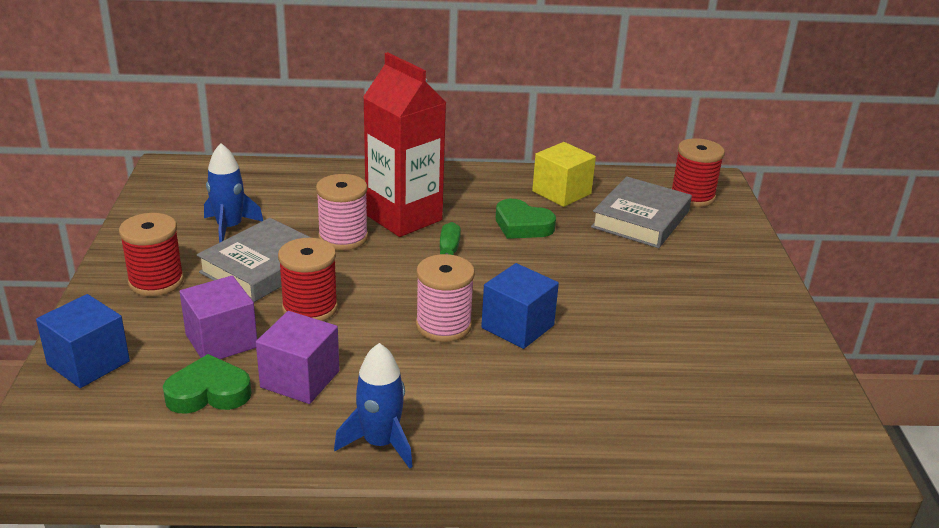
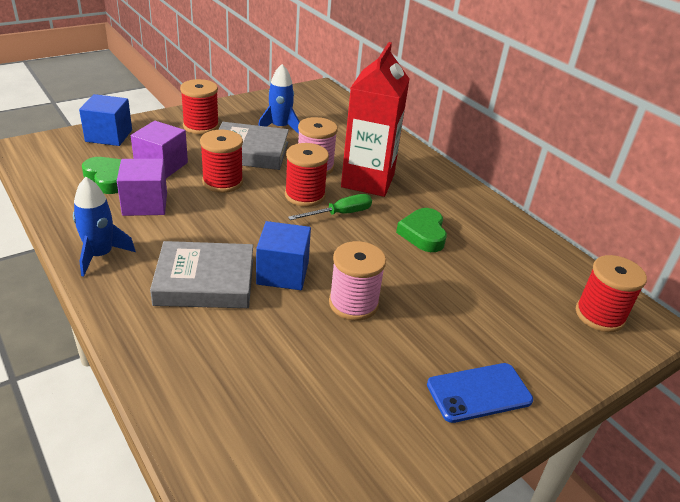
camera: 55 degrees right, 5 degrees up
pink spool [416,254,475,342] -> pink spool moved to [329,241,386,321]
yellow cube [532,142,596,207] -> none
grey book [591,176,692,248] -> grey book moved to [150,241,253,308]
none -> red spool [285,143,329,207]
none -> blue phone [427,363,533,423]

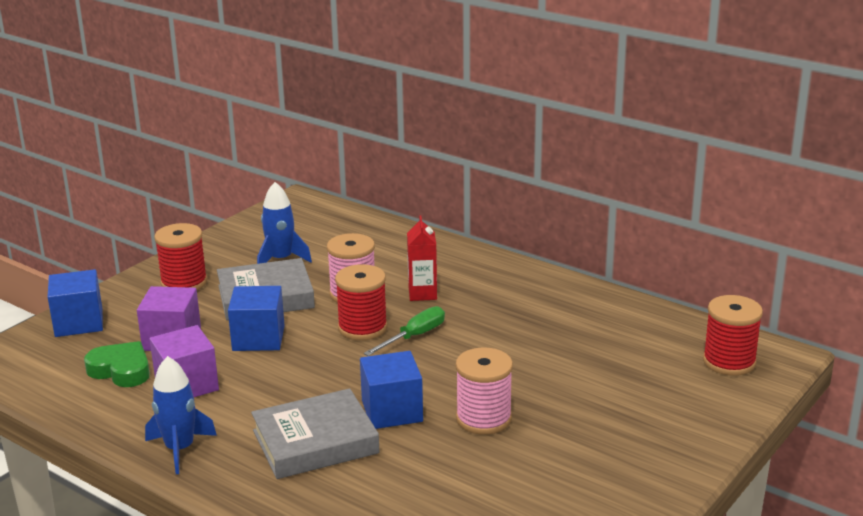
camera: 15 degrees left, 10 degrees down
red spool [200,130,243,193] -> blue cube [228,286,285,351]
red carton [341,42,409,197] -> red carton [407,216,437,301], size x0.49
green heart [396,208,447,252] -> none
blue phone [427,363,533,423] -> none

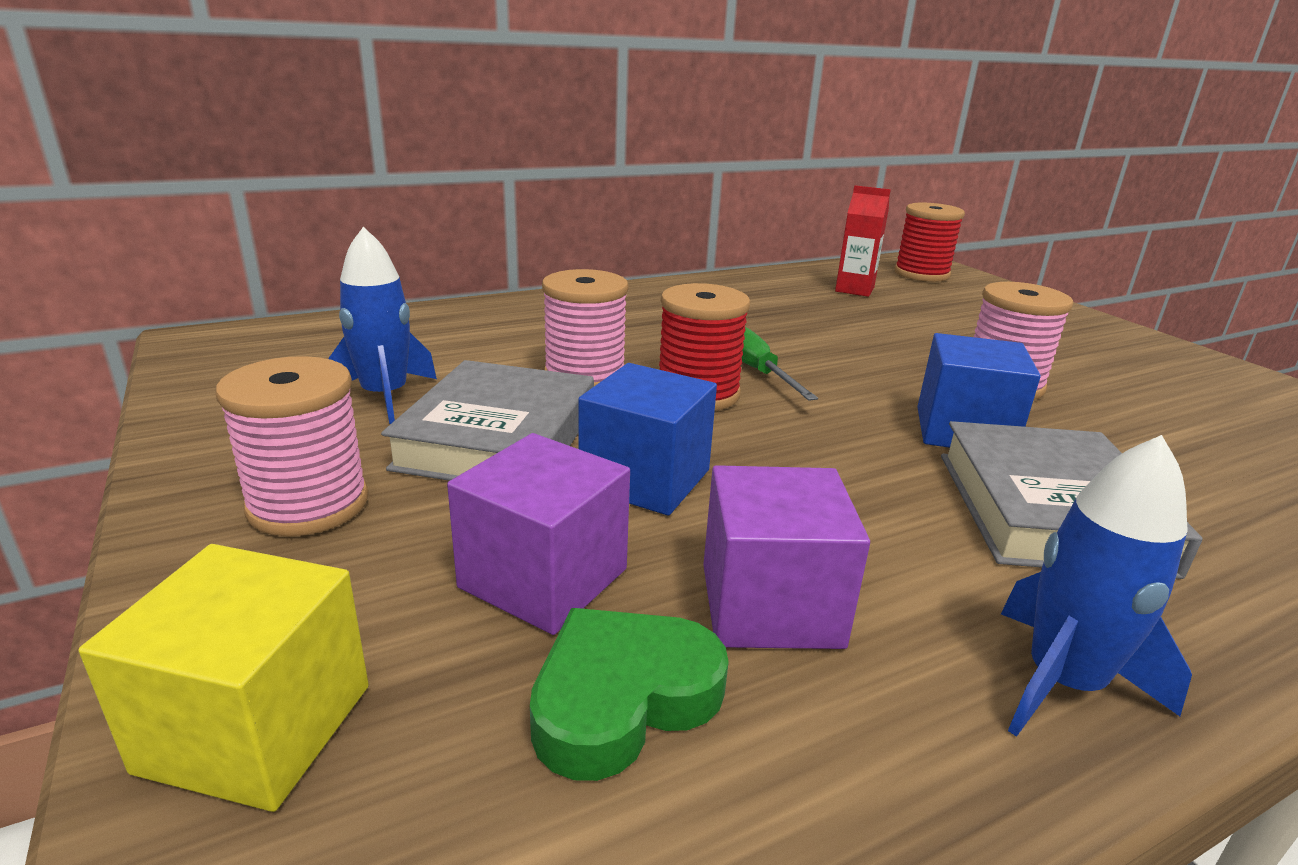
camera: 65 degrees left, 0 degrees up
blue cube [48,269,103,337] -> yellow cube [79,544,369,812]
red spool [154,223,207,290] -> pink spool [216,356,369,536]
red carton [407,216,437,301] -> red carton moved to [835,185,891,297]

